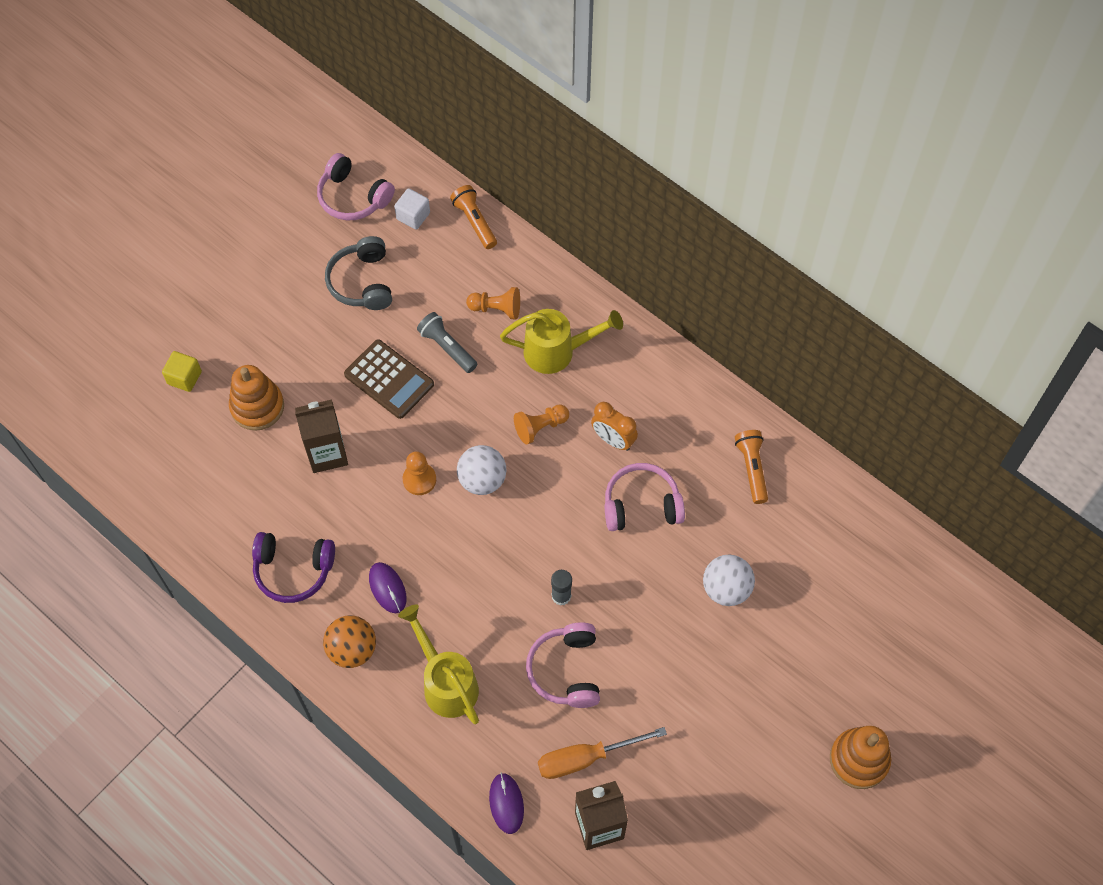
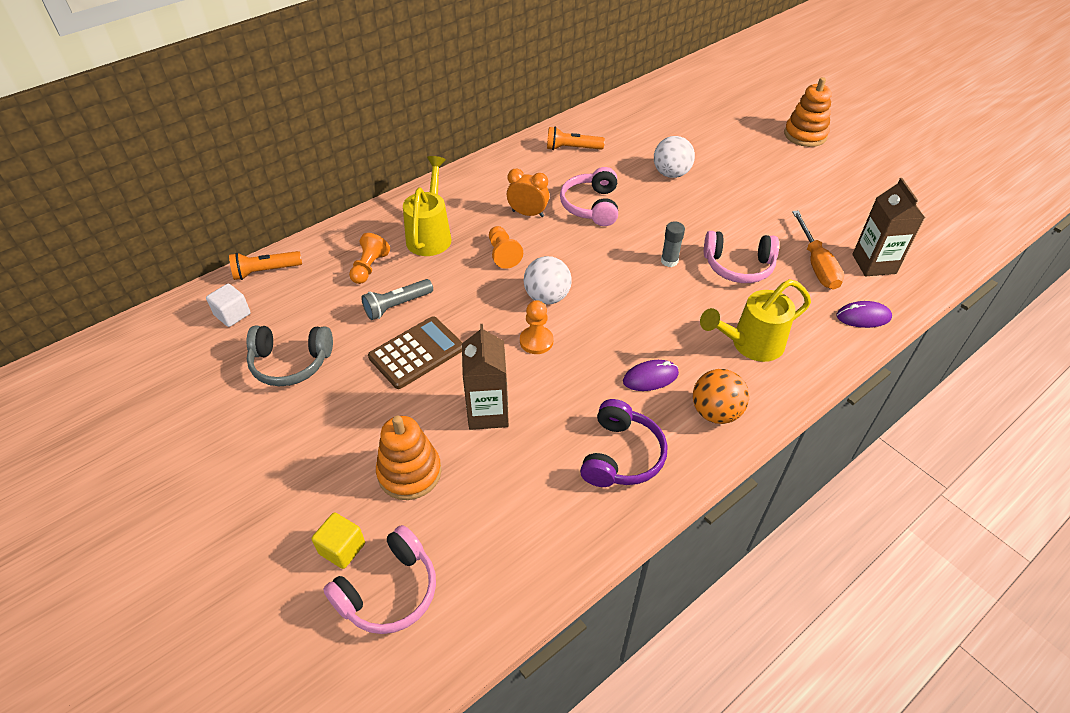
camera: 80 degrees left, 15 degrees down
pink headphones [317,153,395,220] -> pink headphones moved to [323,525,436,634]
orange clock [591,402,638,451] -> orange clock turned 120 degrees counterclockwise [507,168,549,217]

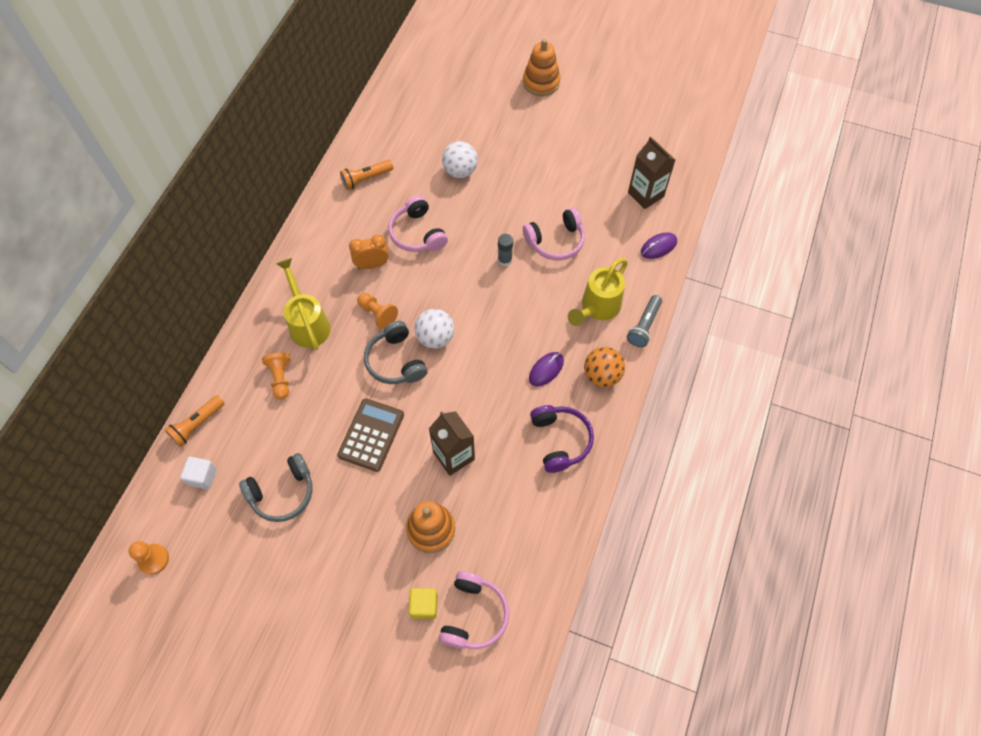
camera: 30 degrees left, 15 degrees up
grey flashlight [361,279,433,320] -> grey flashlight moved to [627,295,662,347]
orange pawn [520,300,554,354] -> orange pawn moved to [129,541,169,575]
orange screwdriver [792,211,844,290] -> none
none -> grey headphones [364,321,428,384]

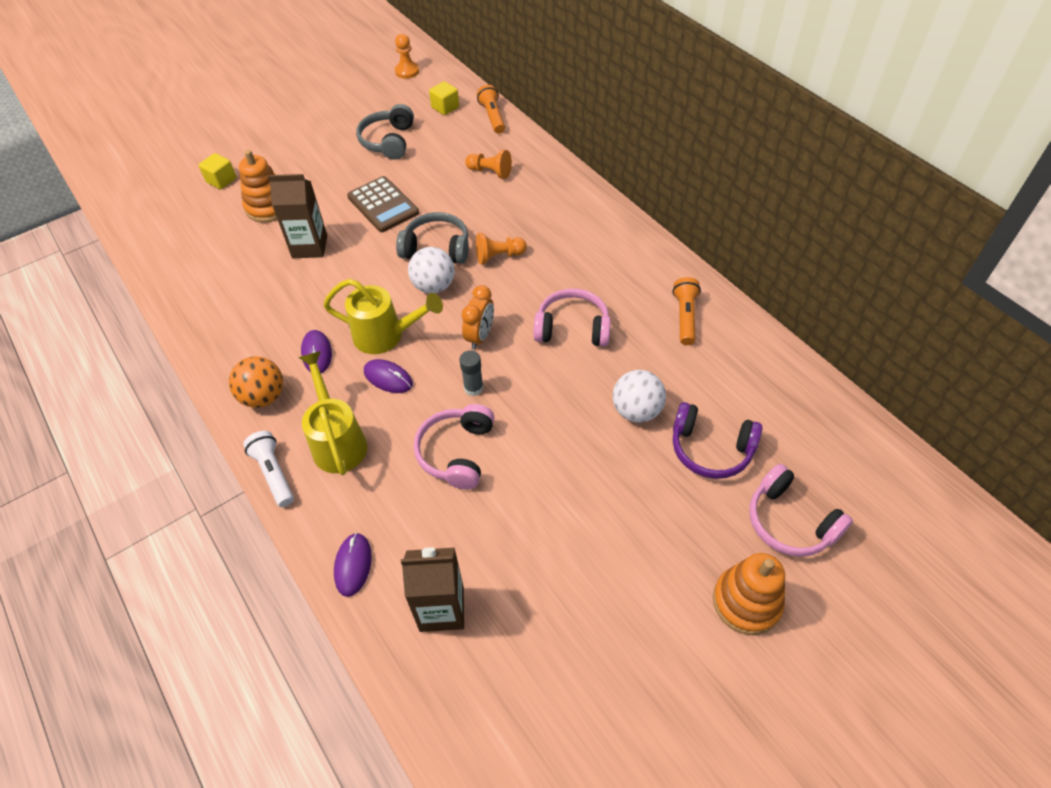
camera: 125 degrees right, 10 degrees down
white cube [180,457,217,490] -> yellow cube [429,81,459,115]
yellow watering can [276,258,331,350] -> yellow watering can moved to [323,279,443,354]
orange clock [349,235,389,269] -> orange clock moved to [461,285,494,350]
pink headphones [438,571,509,649] -> pink headphones moved to [750,464,853,557]
purple headphones [530,405,594,473] -> purple headphones moved to [673,402,762,479]
grey flashlight [627,295,662,347] -> white flashlight [243,431,294,507]
none -> purple mouse [364,359,413,393]

